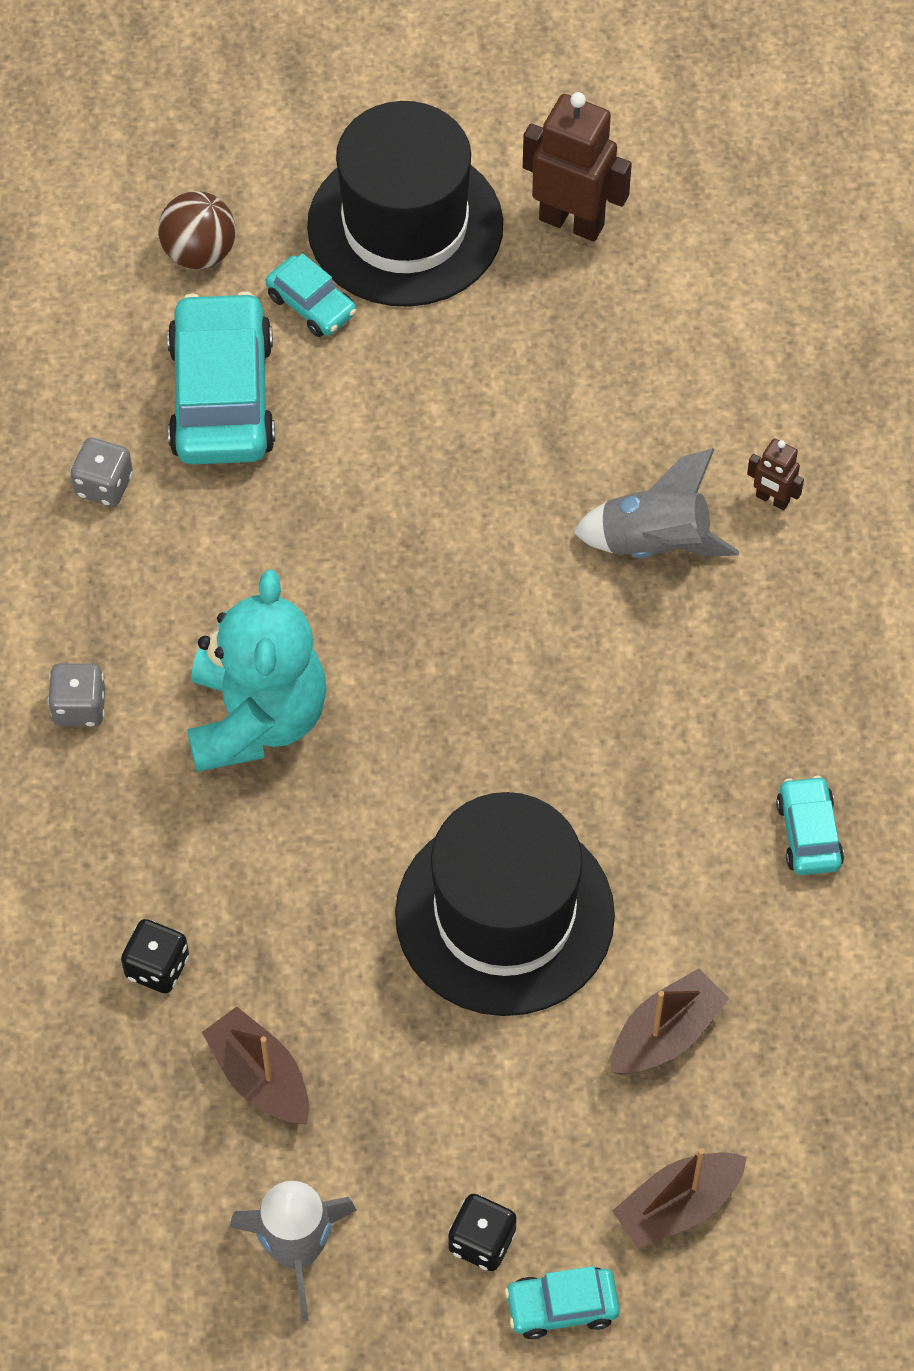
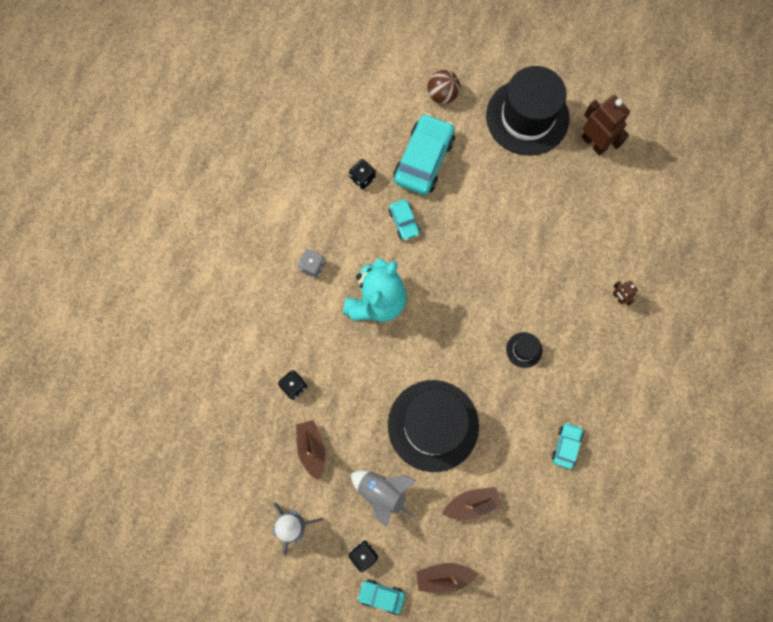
camera: 25 degrees right, 15 degrees up
grey dice [71,438,133,507] -> black dice [349,159,376,189]
turquoise car [266,253,356,337] -> turquoise car moved to [389,199,420,240]
grey rocket [573,448,739,558] -> grey rocket moved to [351,471,417,527]
none -> black hat [506,332,542,368]

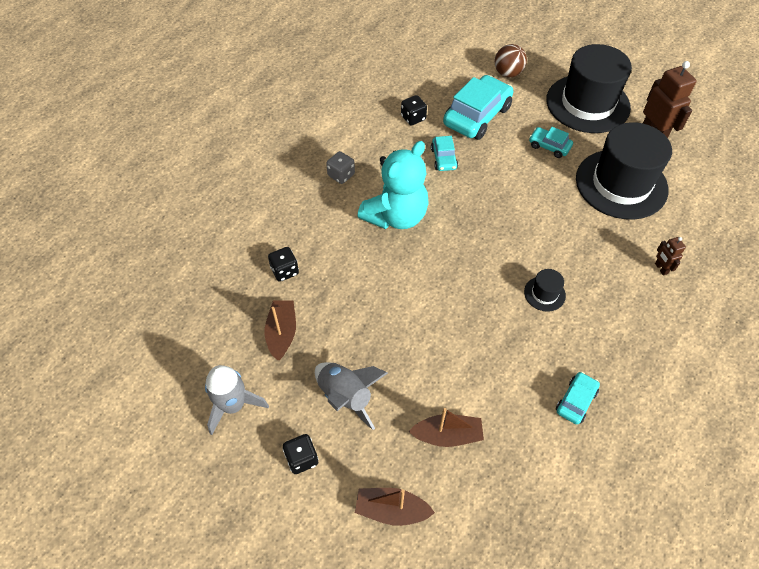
camera: 15 degrees right, 20 degrees down
turquoise car [357,579,405,614] -> turquoise car moved to [529,127,573,158]
black hat [388,380,479,472] -> black hat moved to [576,122,672,220]

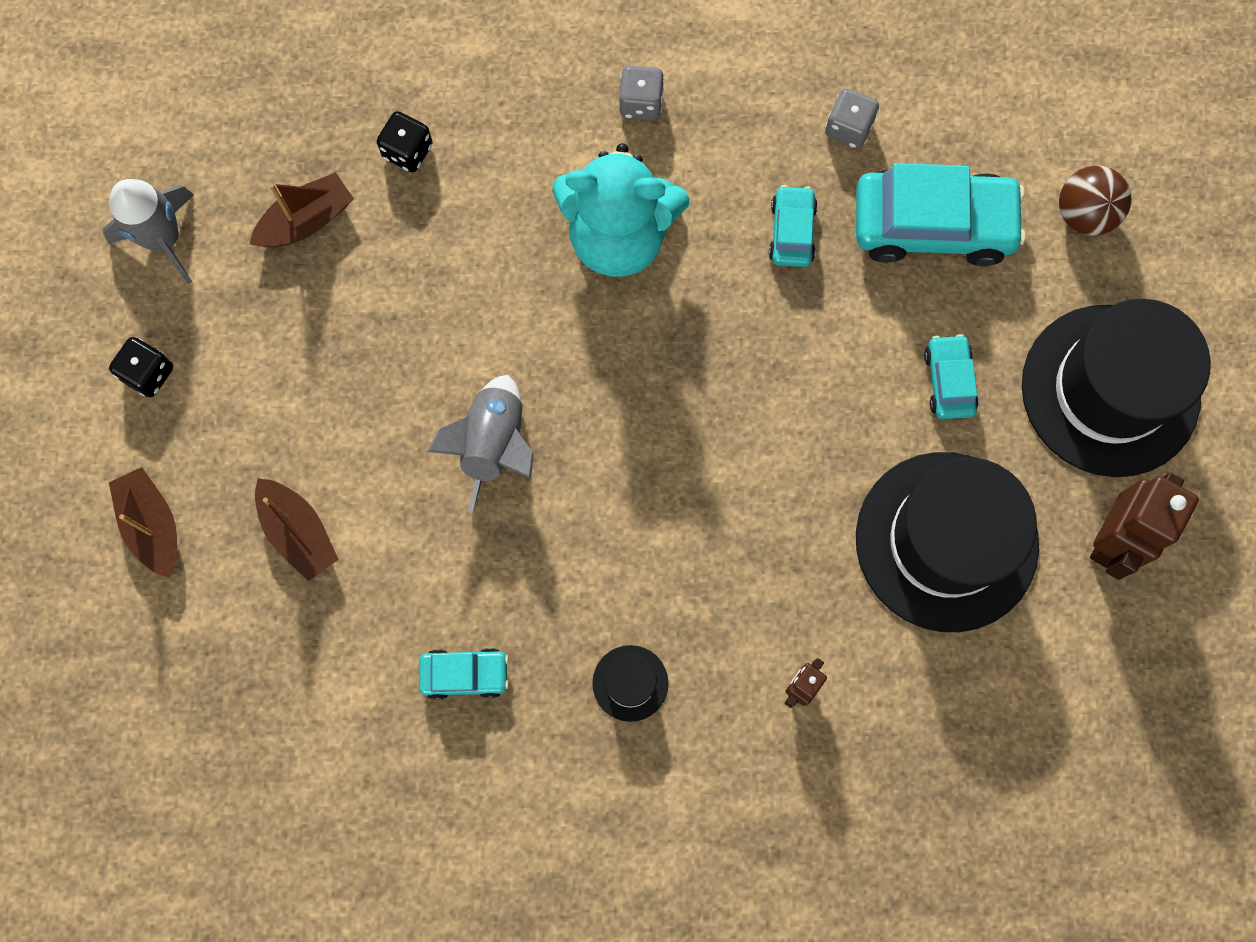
camera: 55 degrees right, 20 degrees up
grey rocket [315,362,388,430] -> grey rocket moved to [427,375,534,513]
black dice [401,95,427,125] -> grey dice [825,88,879,149]
turquoise car [431,136,458,171] -> turquoise car turned 135 degrees clockwise [769,185,818,267]
black hat [524,269,566,312] -> black hat moved to [592,645,668,722]

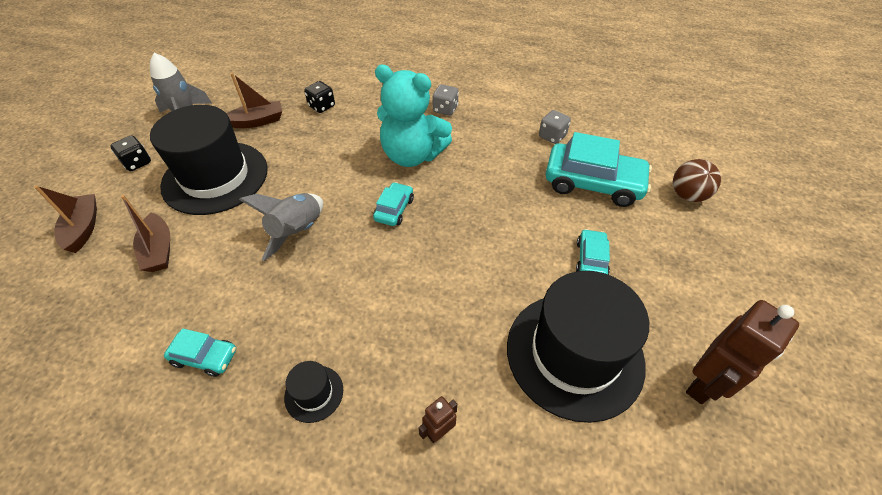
camera: 15 degrees right, 25 degrees down
turquoise car [769,185,818,267] -> turquoise car moved to [373,182,414,226]
black hat [1022,299,1211,477] -> black hat moved to [150,105,268,215]

